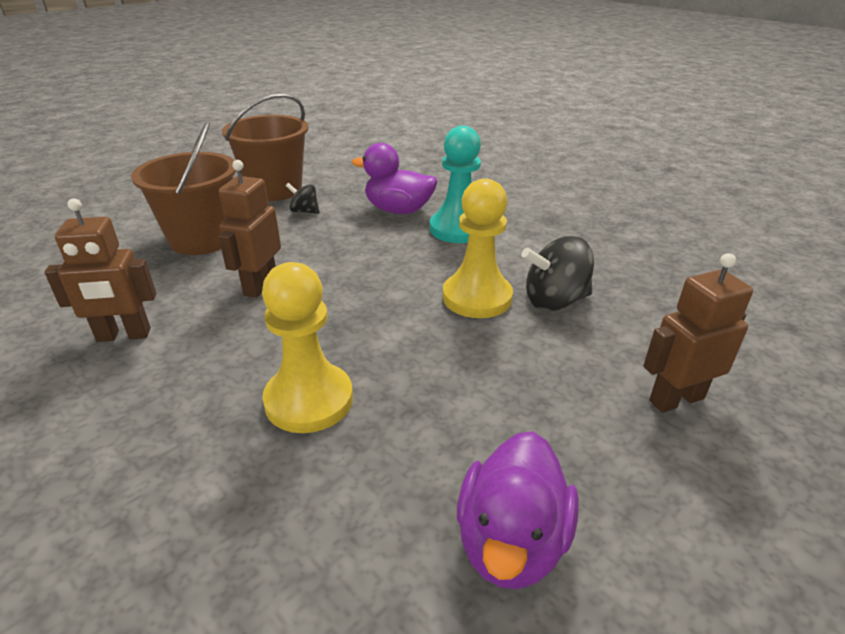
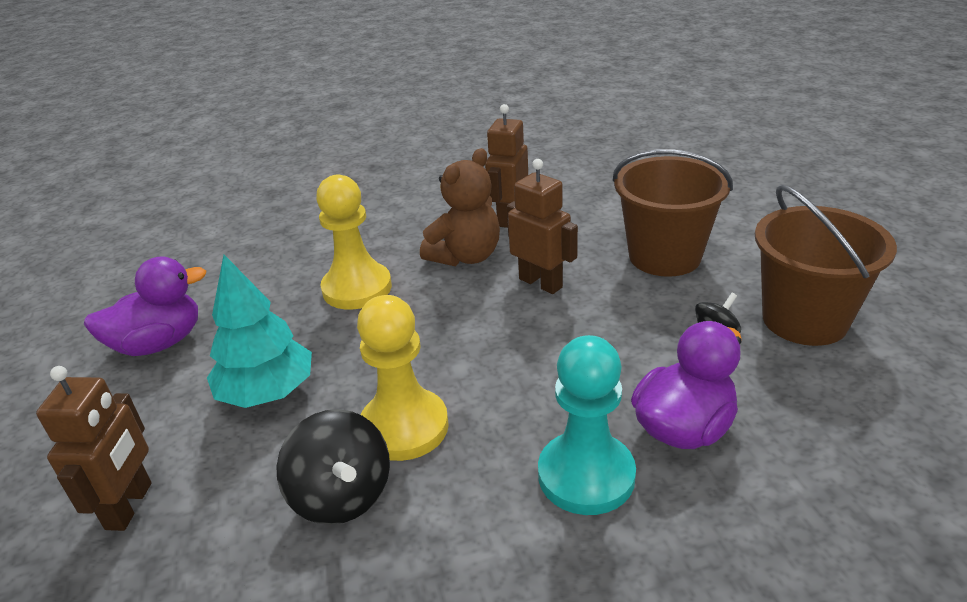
camera: 120 degrees right, 0 degrees up
purple duck [457,431,579,589] -> purple duck turned 105 degrees clockwise [84,256,206,356]
black spinning top [521,236,594,311] -> black spinning top turned 135 degrees clockwise [277,409,390,525]
none -> turquoise tree [207,255,312,408]
none -> brown teddy bear [420,148,500,266]

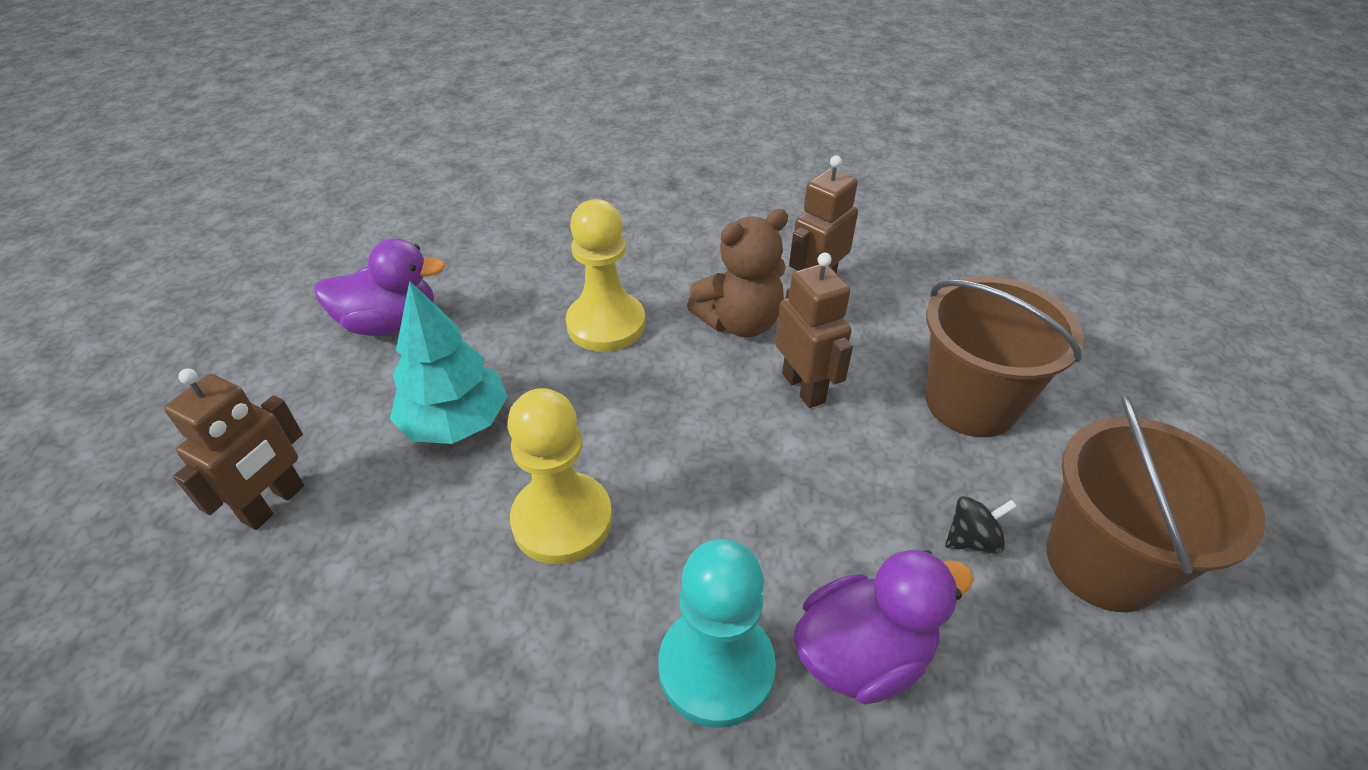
camera: 20 degrees right, 10 degrees up
black spinning top [277,409,390,525] -> none

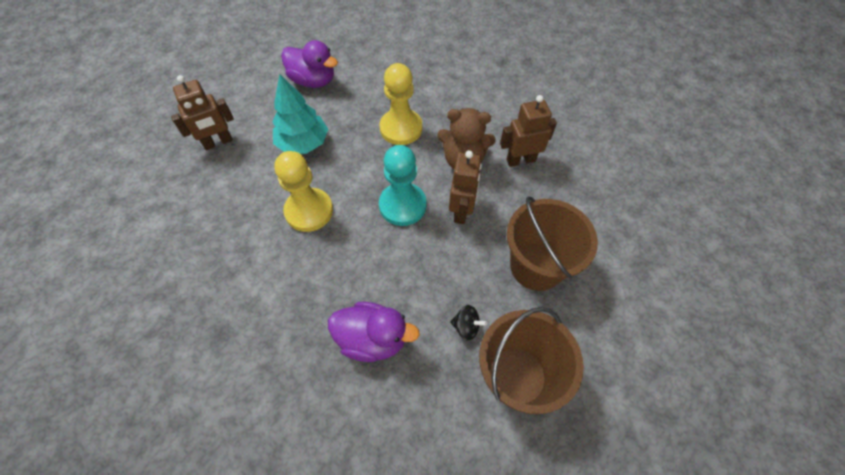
camera: 35 degrees right, 15 degrees up
turquoise pawn [658,539,776,728] -> turquoise pawn moved to [379,145,427,226]

